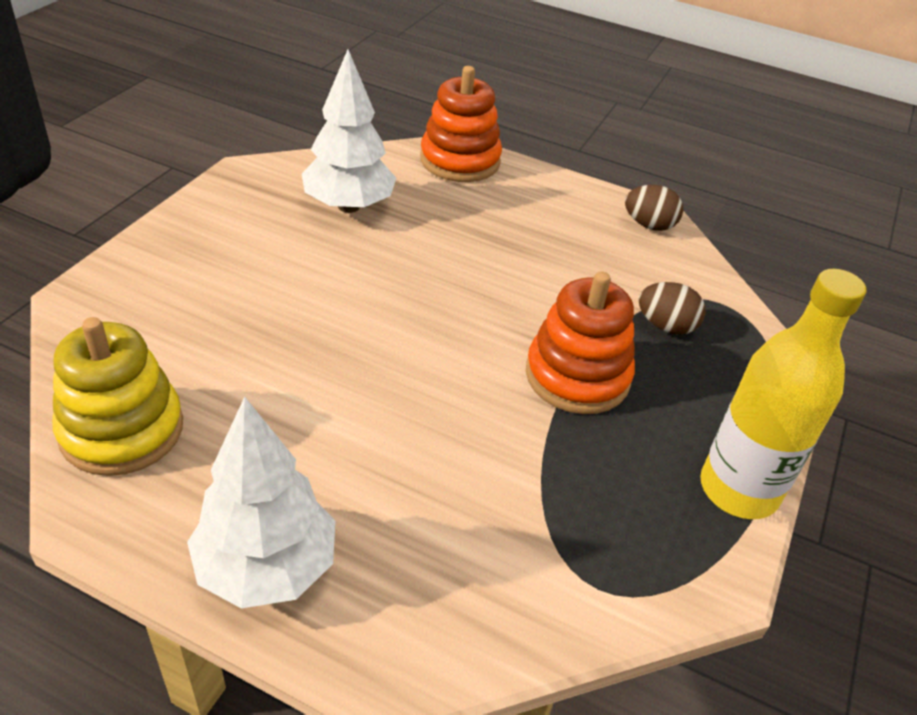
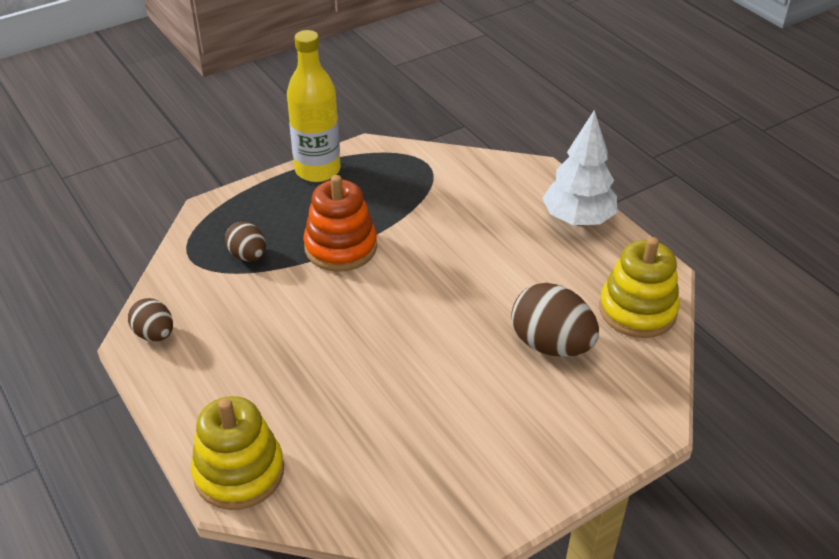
camera: 145 degrees left, 0 degrees up
white tree [302,50,396,213] -> none
orange stacking toy [420,66,502,182] -> yellow stacking toy [191,396,284,510]
none -> brown egg [511,283,599,357]

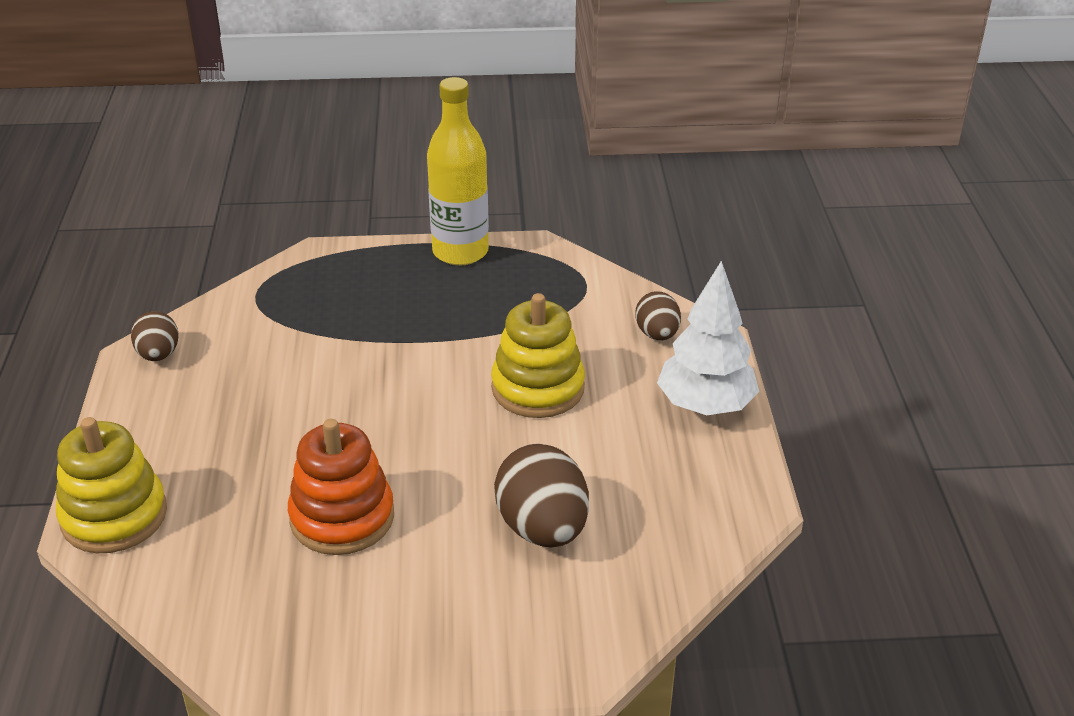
camera: 30 degrees right, 5 degrees down
brown egg [225,222,266,261] -> brown egg moved to [635,291,681,340]
orange stacking toy [303,175,377,272] -> orange stacking toy moved to [288,419,394,555]
yellow stacking toy [599,237,680,338] -> yellow stacking toy moved to [491,293,585,418]

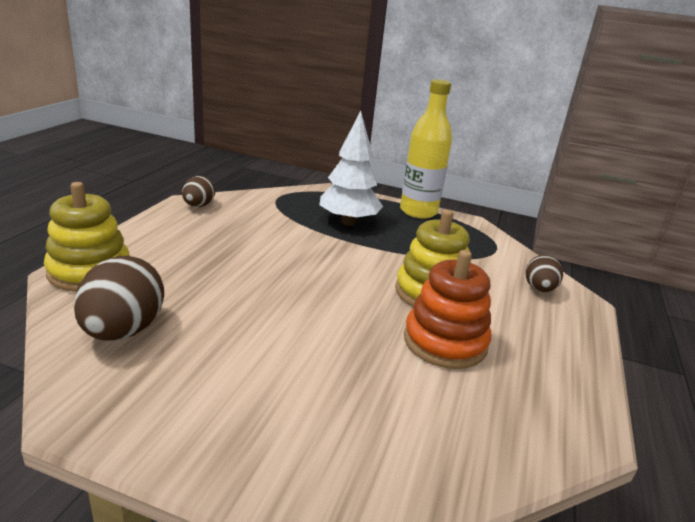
camera: 20 degrees right, 10 degrees down
orange stacking toy [288,419,394,555] -> orange stacking toy moved to [404,250,491,369]
brown egg [494,443,589,548] -> brown egg moved to [74,256,164,340]
white tree [657,261,759,415] -> white tree moved to [320,111,383,226]

